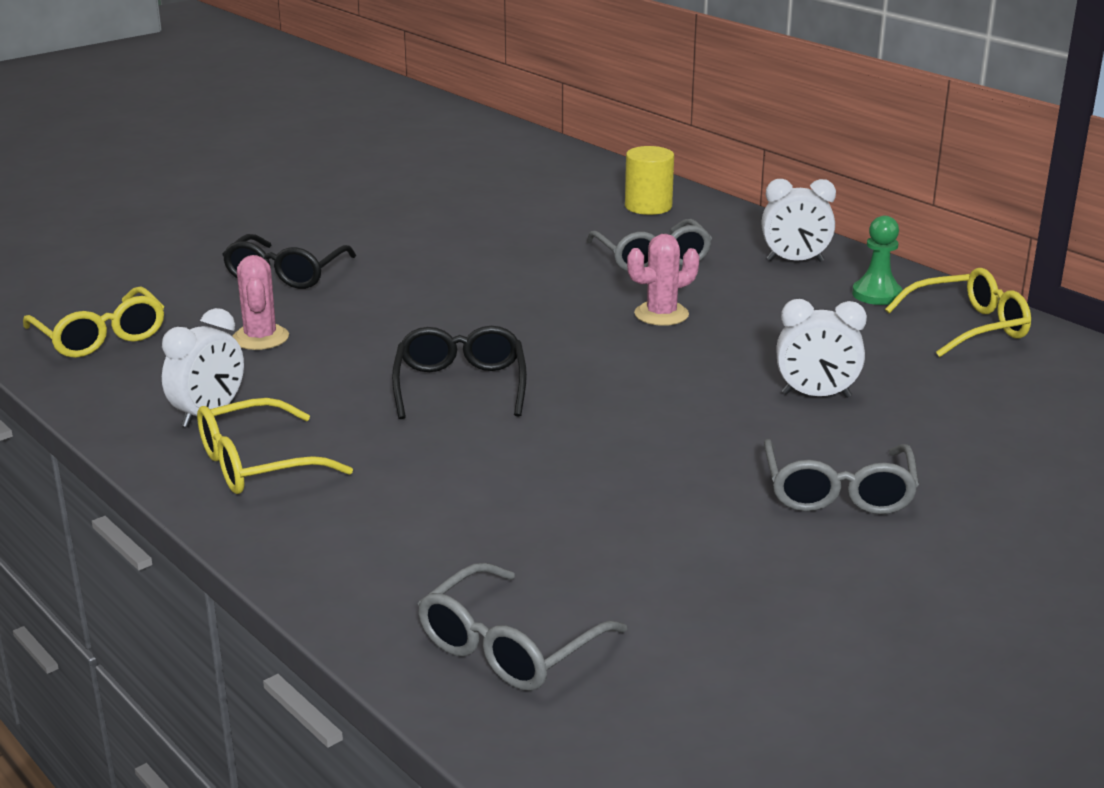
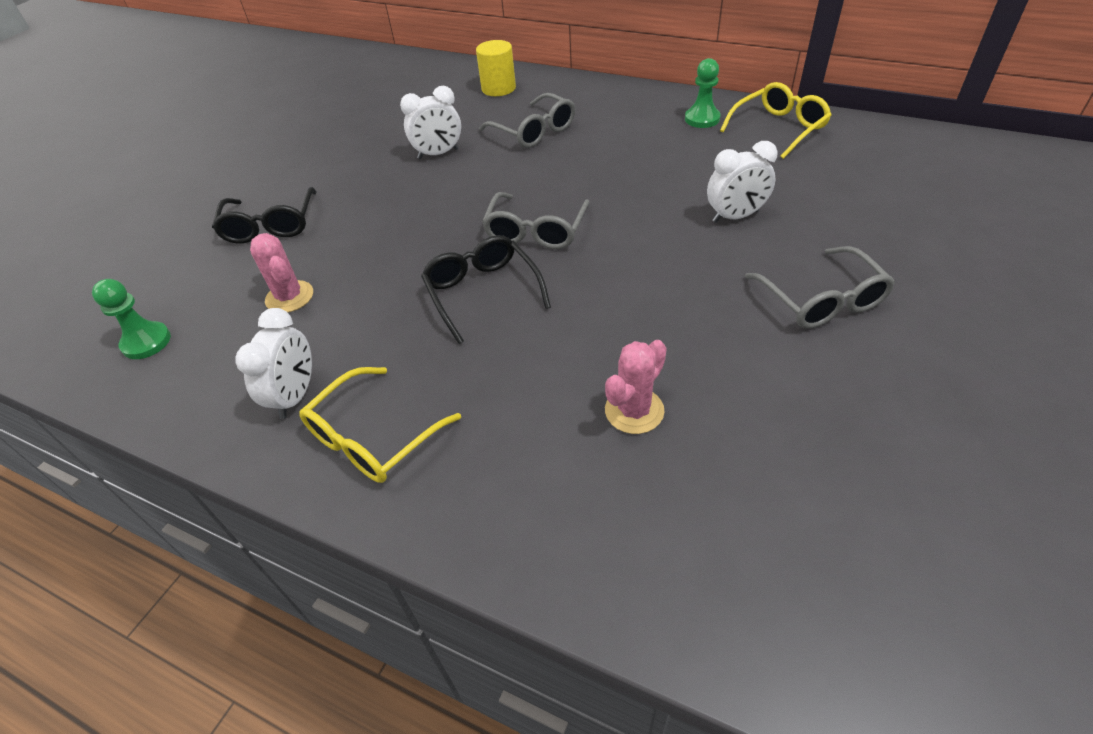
camera: 20 degrees left, 20 degrees up
yellow glasses [23,287,164,358] -> green pawn [92,279,171,359]
grey glasses [418,563,627,691] -> grey glasses moved to [482,192,590,249]
pink cactus [627,234,700,326] -> pink cactus moved to [605,340,667,434]
white clock [762,179,836,262] -> white clock moved to [400,86,461,159]

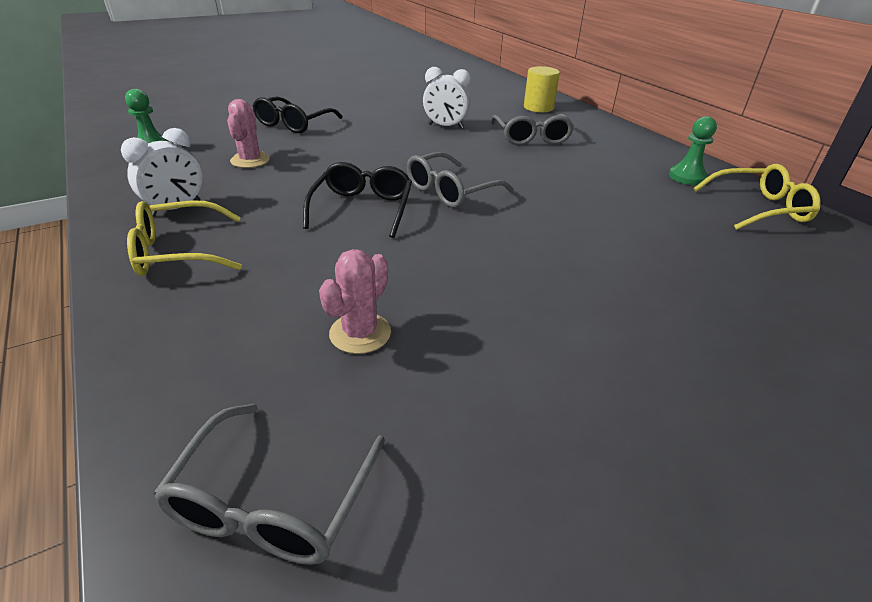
camera: 30 degrees right, 10 degrees down
pink cactus [605,340,667,434] -> pink cactus turned 45 degrees counterclockwise [319,249,391,354]
white clock [707,141,778,223] -> none
grey glasses [745,246,895,329] -> grey glasses moved to [153,404,385,565]

